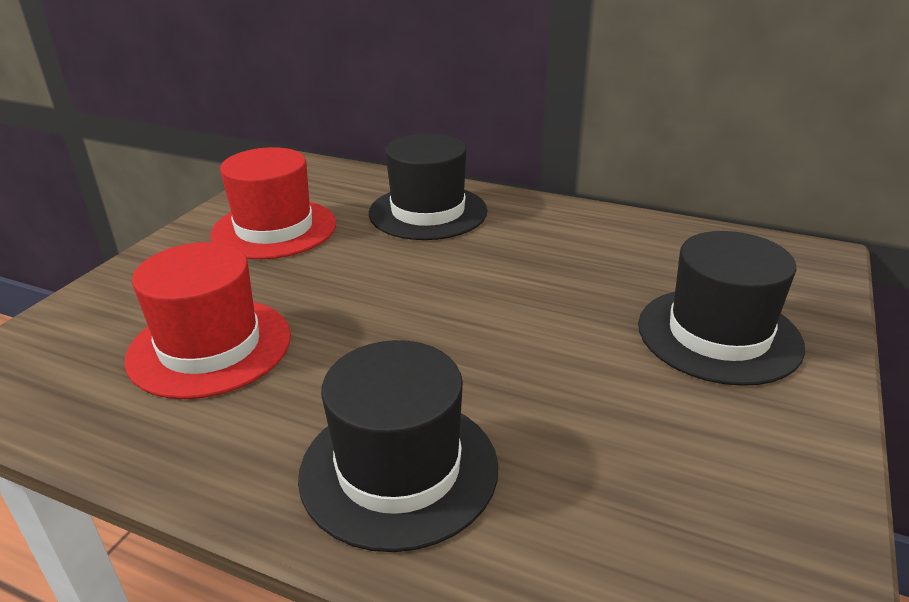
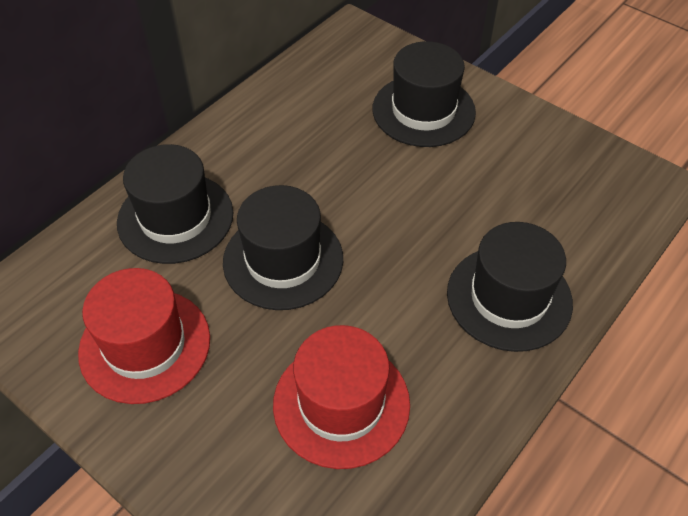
camera: 75 degrees left, 20 degrees up
none -> black hat [223,185,343,310]

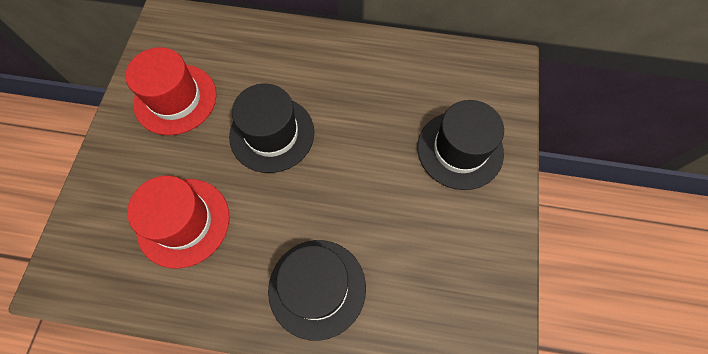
camera: 60 degrees right, 15 degrees up
black hat [117,144,233,264] -> none

